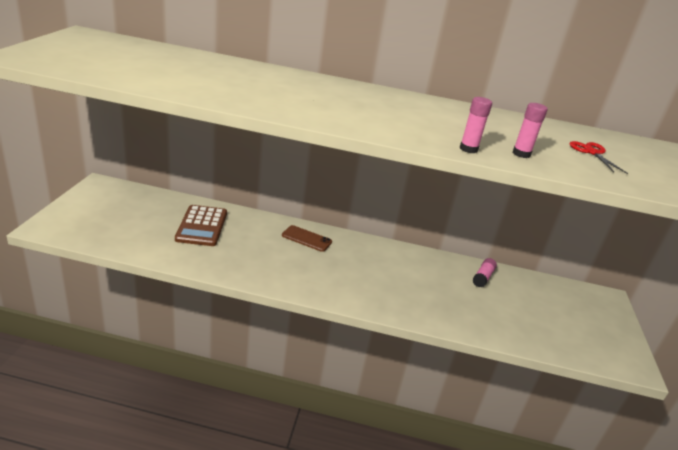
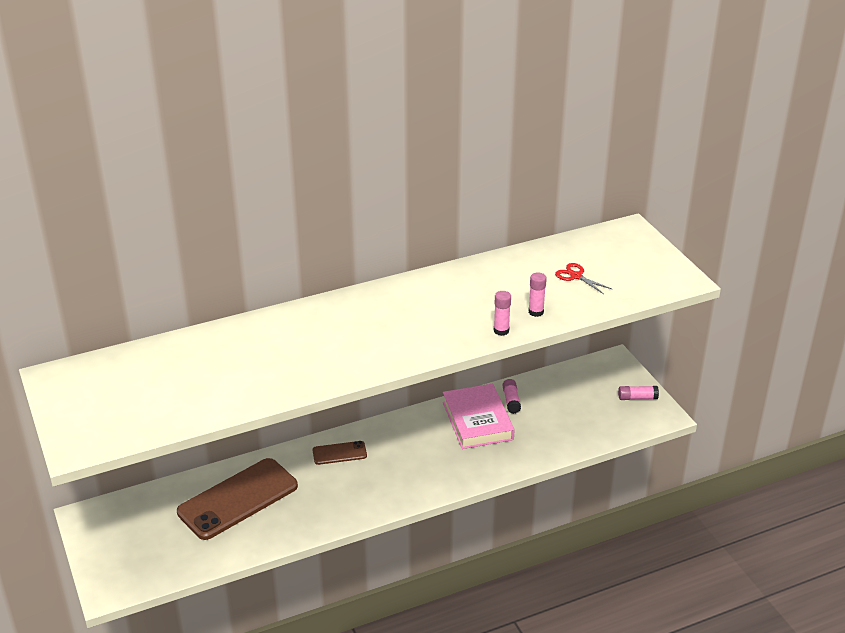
camera: 30 degrees left, 5 degrees up
brown calculator [175,205,227,246] -> brown phone [177,458,298,540]
none -> pink book [443,384,515,449]
none -> pink glue stick [618,386,659,400]

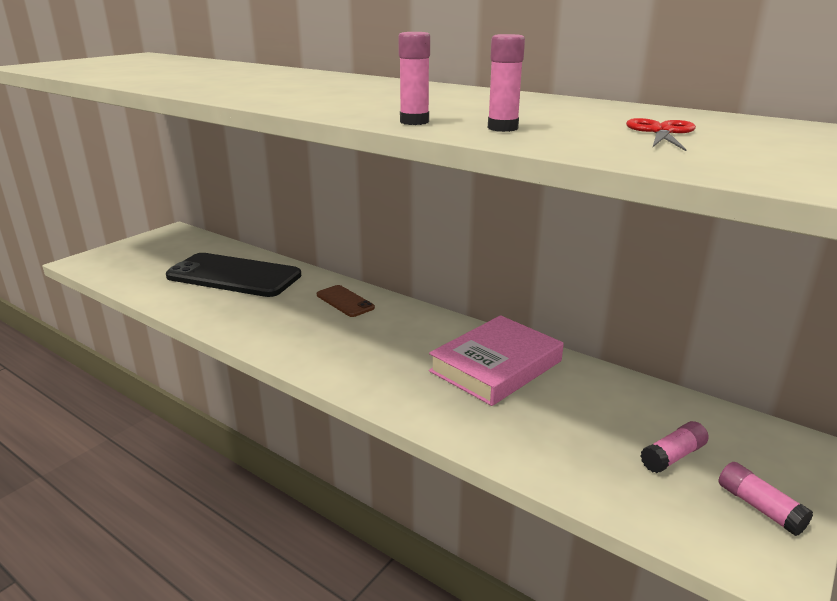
camera: 60 degrees right, 10 degrees down
brown phone [177,458,298,540] -> black phone [166,253,301,297]
pink glue stick [502,379,521,414] -> pink glue stick moved to [641,421,709,473]

